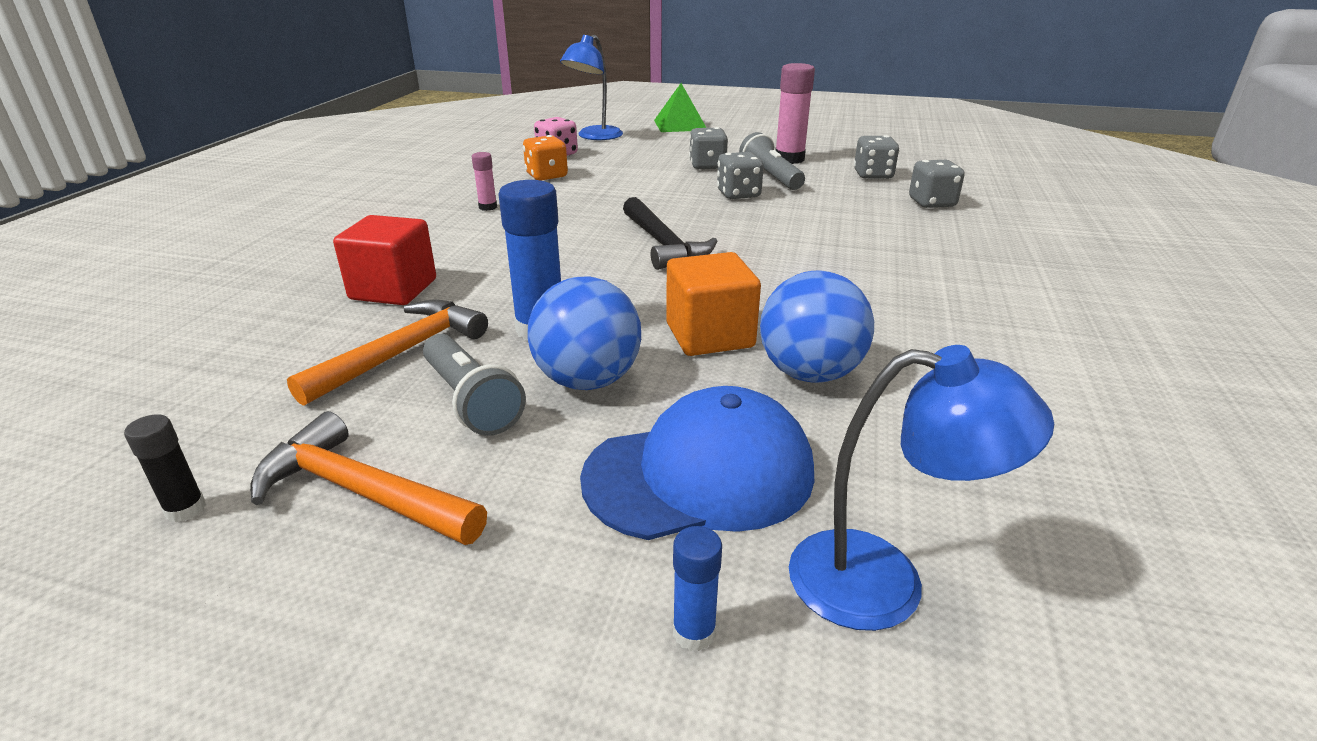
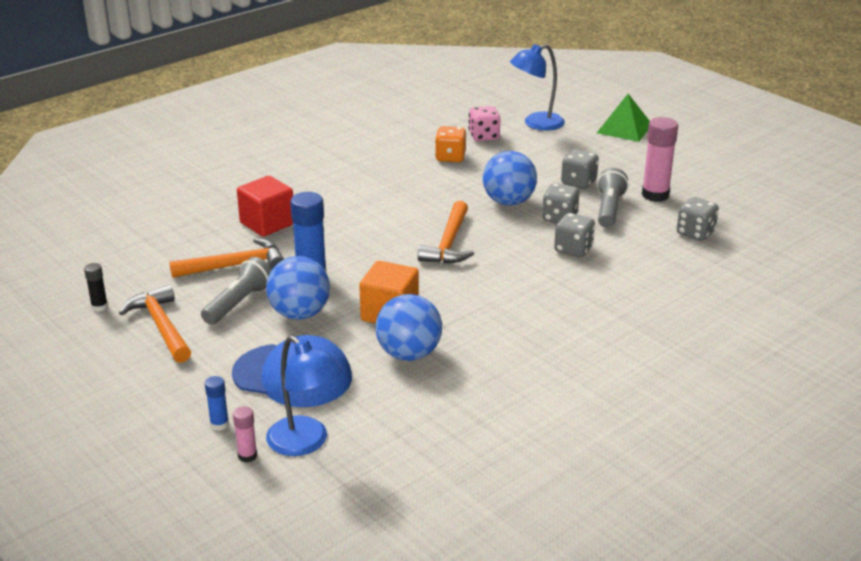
camera: 35 degrees right, 0 degrees up
grey flashlight [423,334,526,436] -> grey flashlight turned 150 degrees counterclockwise [201,257,272,325]
pink glue stick [472,152,497,211] -> pink glue stick moved to [233,406,257,463]
black hammer [623,197,717,270] -> orange hammer [418,201,474,264]
grey dice [909,160,964,208] -> grey dice moved to [554,213,595,257]
none -> blue ball [483,151,537,206]

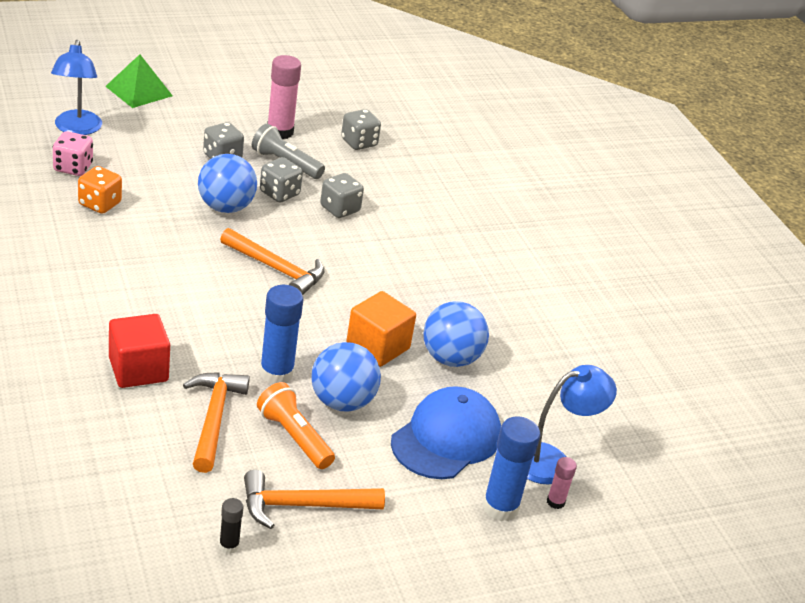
camera: 75 degrees left, 5 degrees up
grey flashlight [201,257,272,325] -> orange flashlight [257,382,335,469]
blue glue stick [205,376,229,431] -> blue glue stick [482,416,540,521], size x1.96

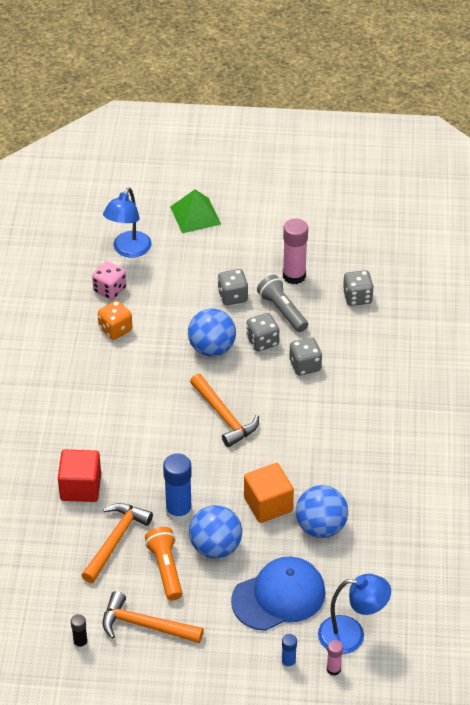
camera: 30 degrees right, 10 degrees up
blue glue stick [482,416,540,521] -> blue glue stick [281,634,297,669], size x0.51

